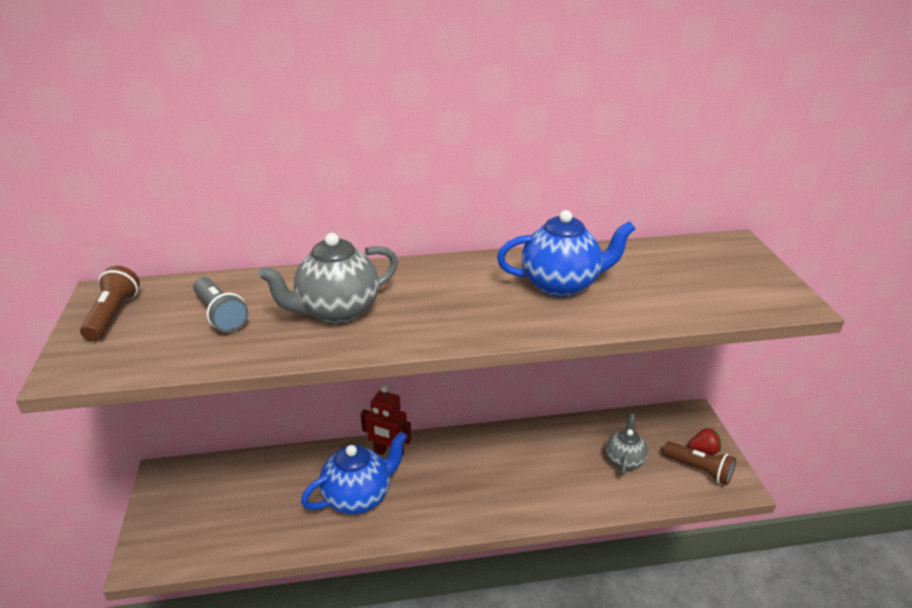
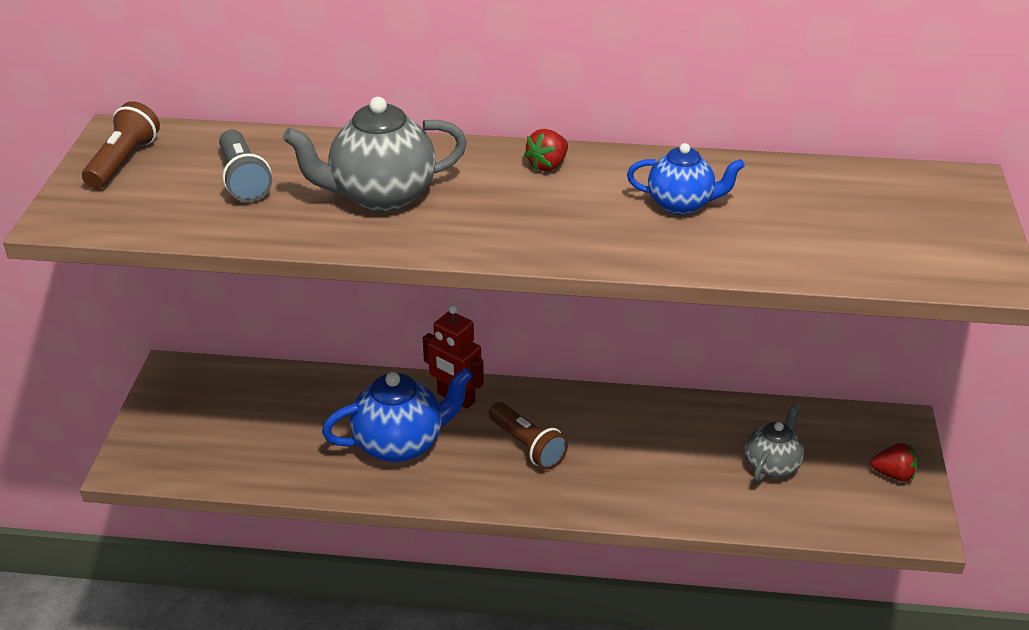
camera: 15 degrees right, 5 degrees up
blue teapot [497,210,636,297] -> blue teapot [627,143,745,215], size x0.63
brown flashlight [663,441,736,485] -> brown flashlight moved to [488,402,568,470]
none -> red strawberry [524,129,568,171]

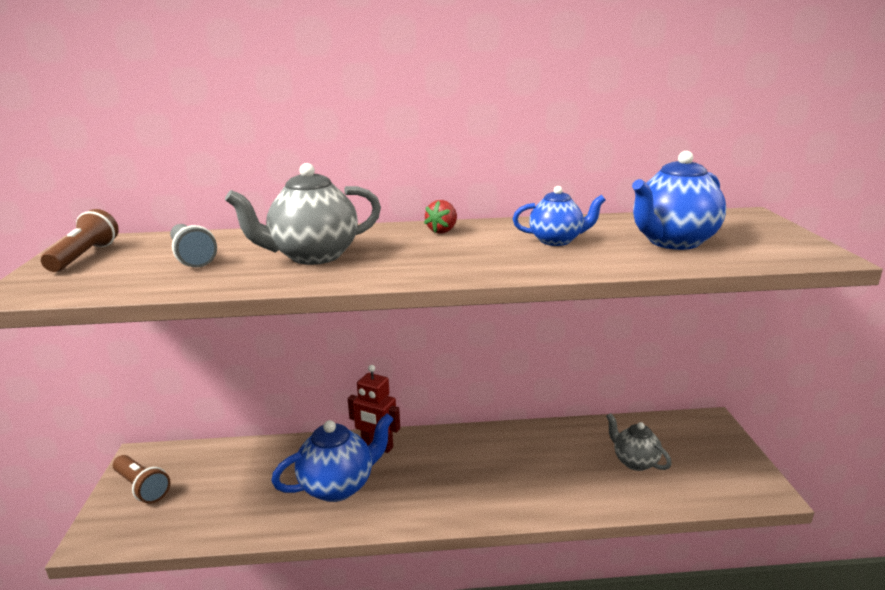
camera: 10 degrees left, 15 degrees down
brown flashlight [488,402,568,470] -> brown flashlight moved to [113,455,170,504]
grey teapot [745,403,804,482] -> grey teapot turned 60 degrees counterclockwise [606,413,672,471]
red strawberry [870,443,918,482] -> none
none -> blue teapot [632,151,726,250]

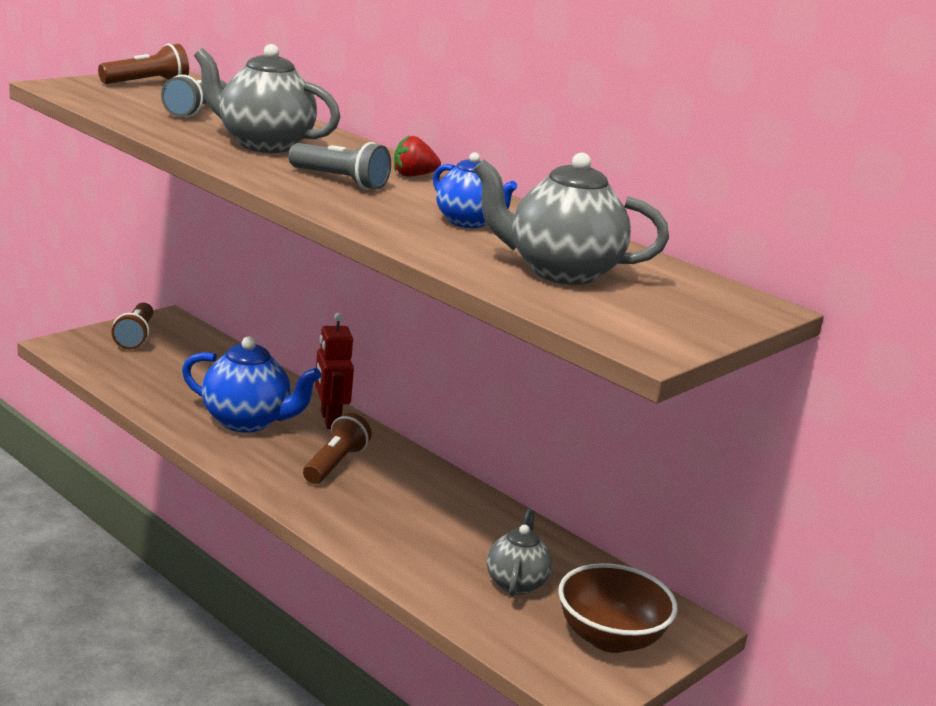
camera: 45 degrees right, 0 degrees up
blue teapot [632,151,726,250] -> grey teapot [473,153,669,285]
none -> grey flashlight [288,142,391,190]
none -> brown flashlight [303,413,372,484]
none -> brown bowl [558,563,678,653]

